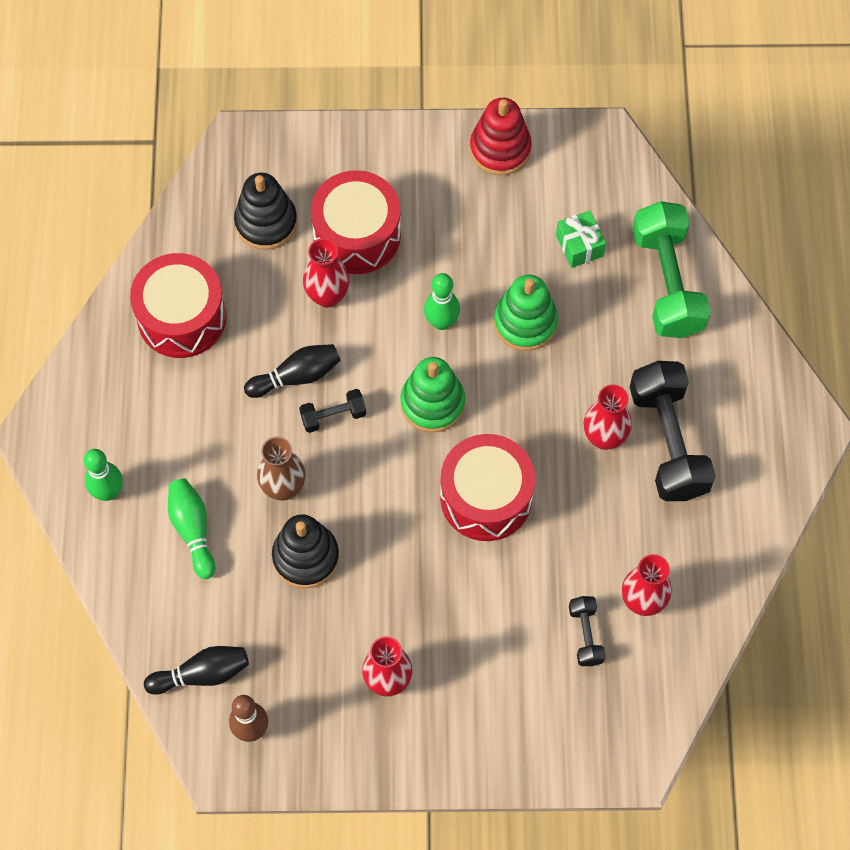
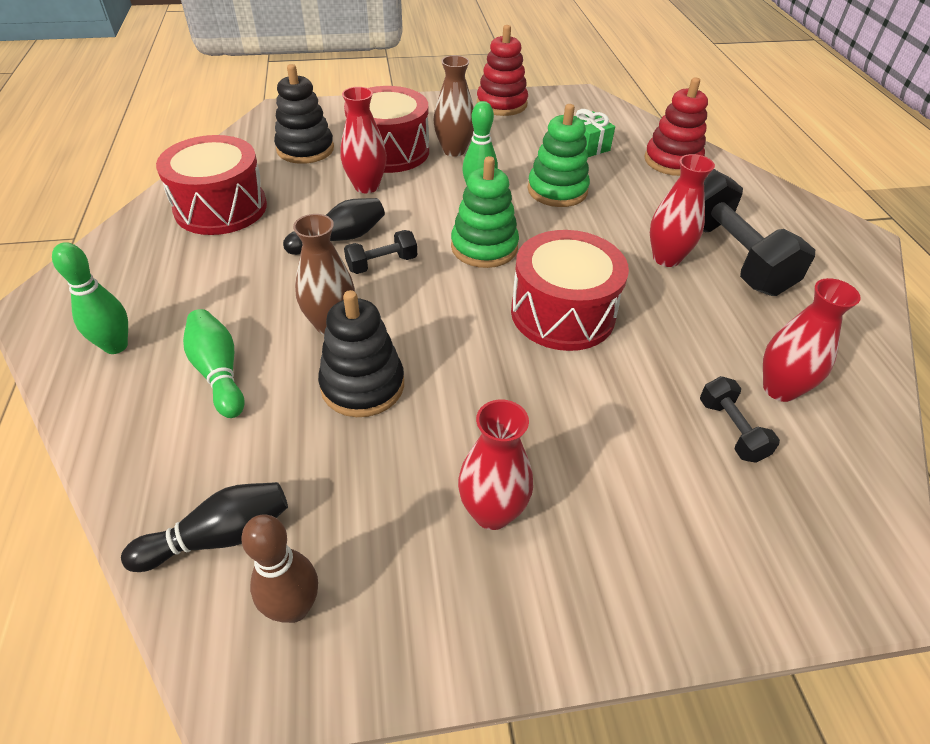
camera: 10 degrees left, 20 degrees down
green dumbbell [632,201,711,338] -> red stacking toy [644,77,708,176]
none -> brown vase [433,55,474,157]

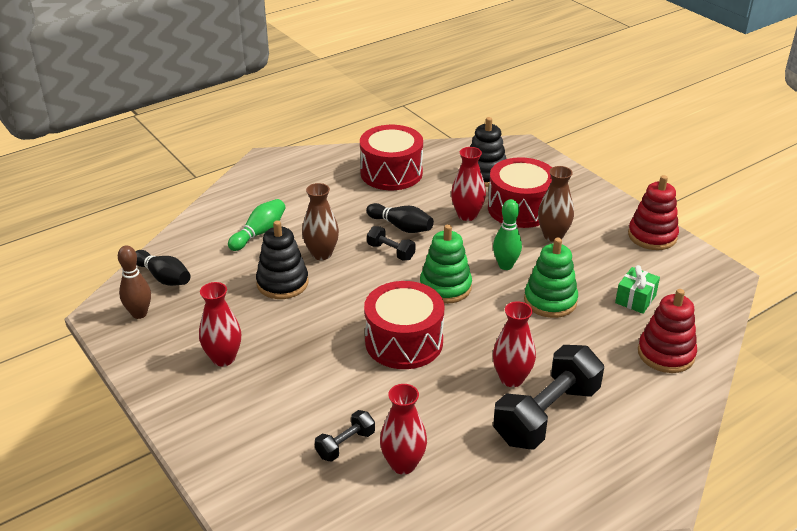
camera: 65 degrees right, 10 degrees down
green bowling pin [52,242,128,354] -> none

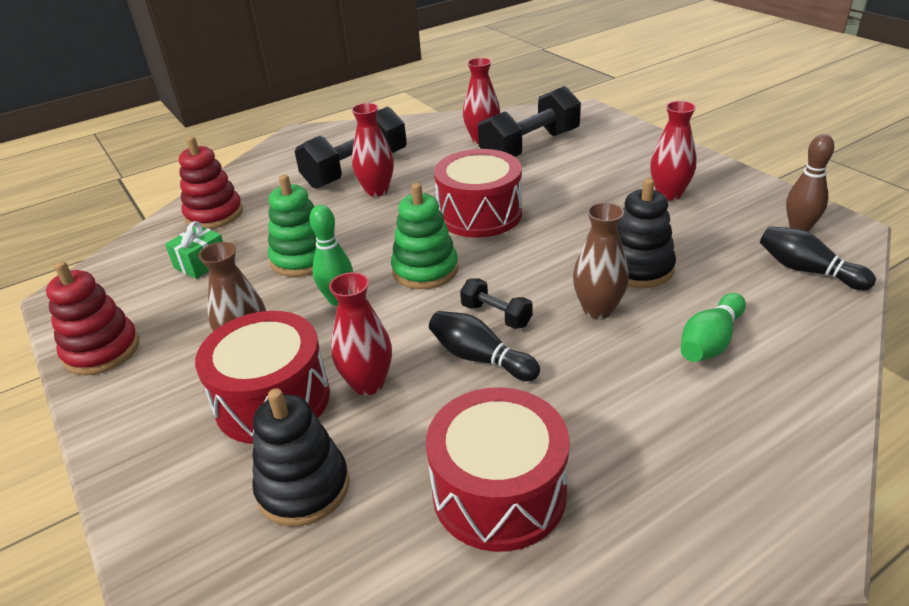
camera: 175 degrees left, 0 degrees up
black dumbbell [315,410,375,462] -> black dumbbell [478,86,581,157], size x2.09

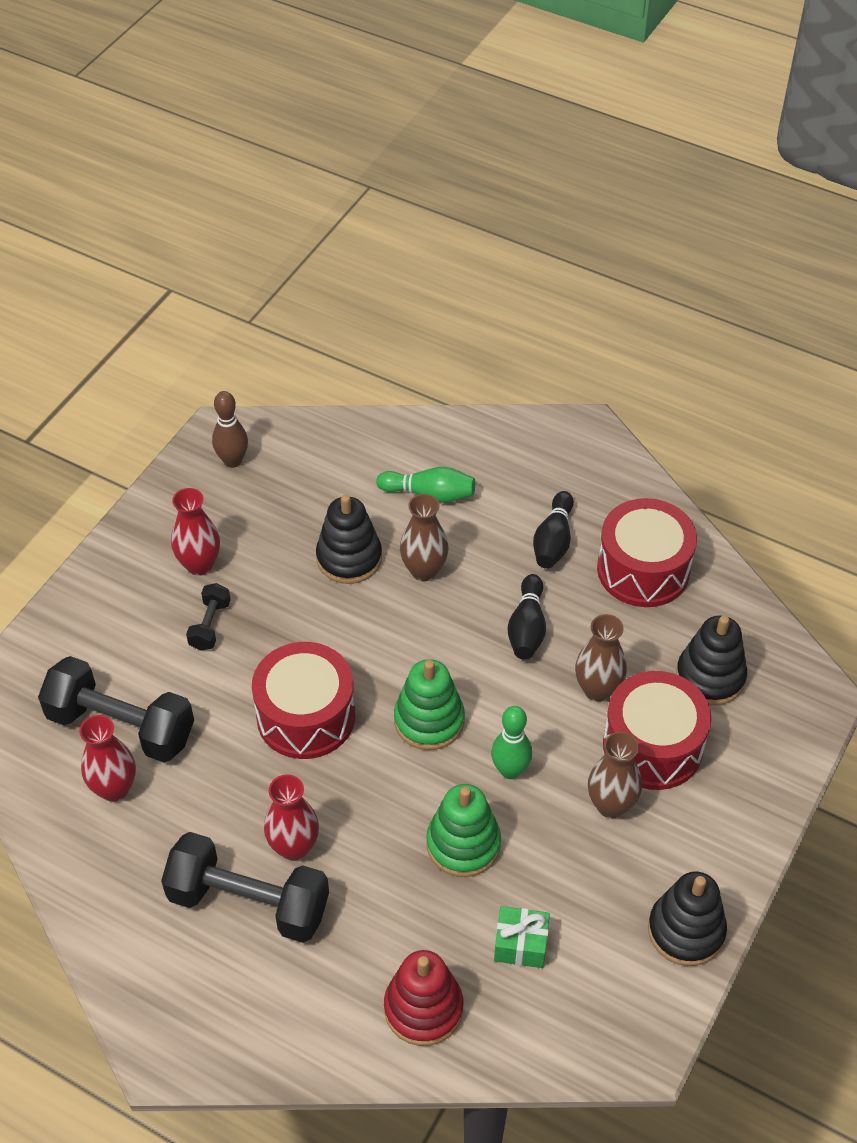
camera: 120 degrees left, 15 degrees up
red stacking toy [46,261,139,376] -> black stacking toy [648,872,727,966]
red vase [329,272,392,395] -> brown vase [575,614,627,702]
black dumbbell [460,278,533,329] -> black dumbbell moved to [186,583,231,651]
black bowling pin [760,226,876,290] -> black bowling pin moved to [533,491,574,569]

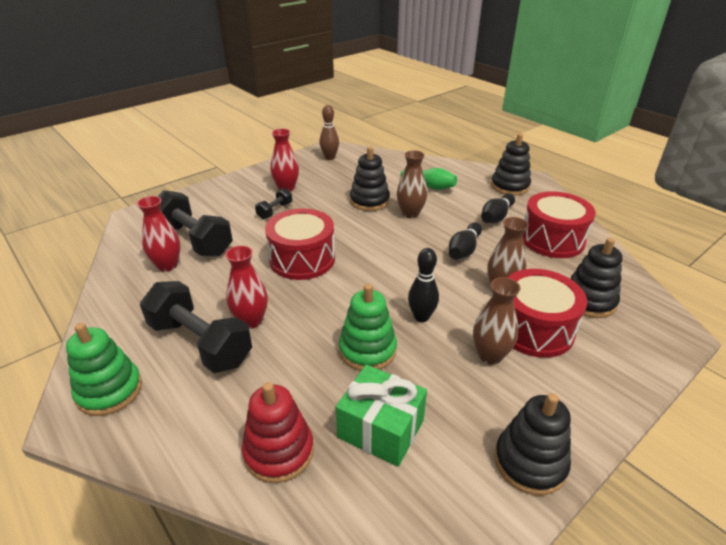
camera: 20 degrees right, 15 degrees down
green stacking toy [394,659,465,750] -> green stacking toy moved to [66,323,142,416]
green bowling pin [491,706,532,779] -> black bowling pin [408,248,439,322]
green gift [494,906,550,968] -> green gift [336,365,427,467], size x1.58
none -> black stacking toy [491,133,531,195]

